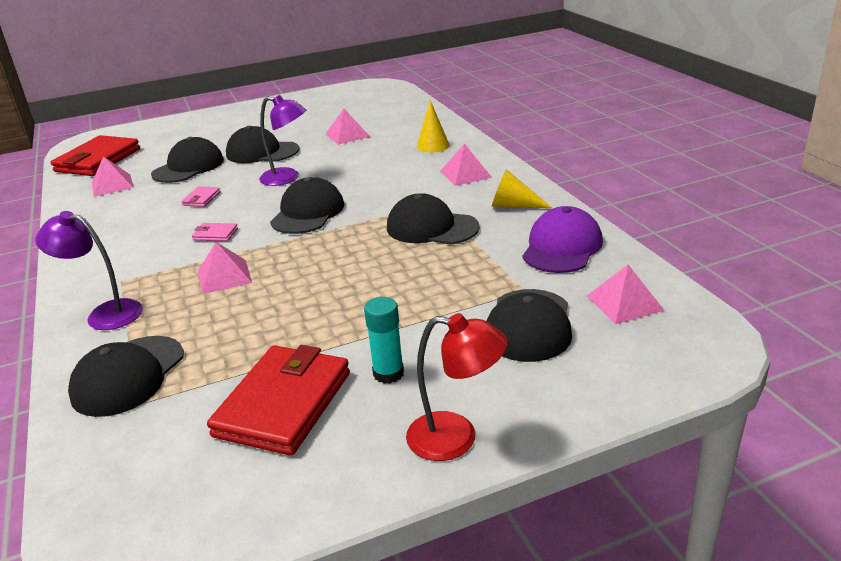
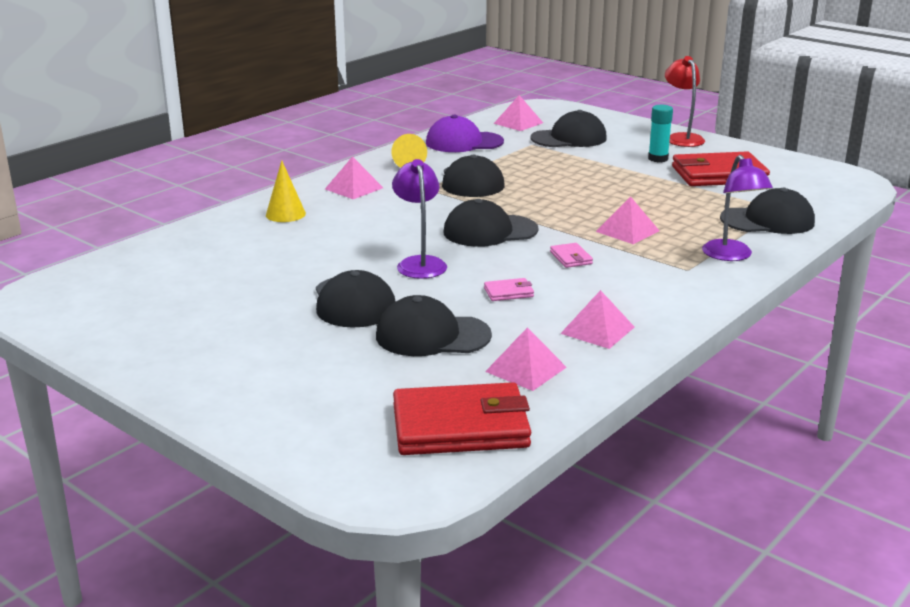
camera: 120 degrees left, 5 degrees down
pink pyramid [325,109,370,145] -> pink pyramid moved to [560,290,635,349]

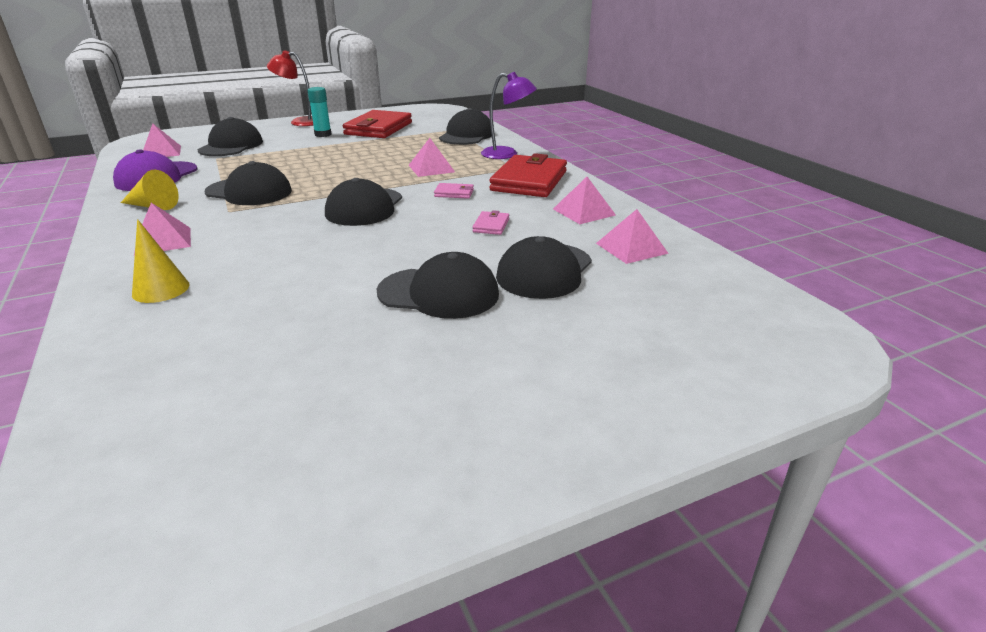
camera: 65 degrees left, 5 degrees up
purple lamp [392,159,447,279] -> none
red wallet [393,382,531,455] -> red wallet moved to [489,153,567,197]

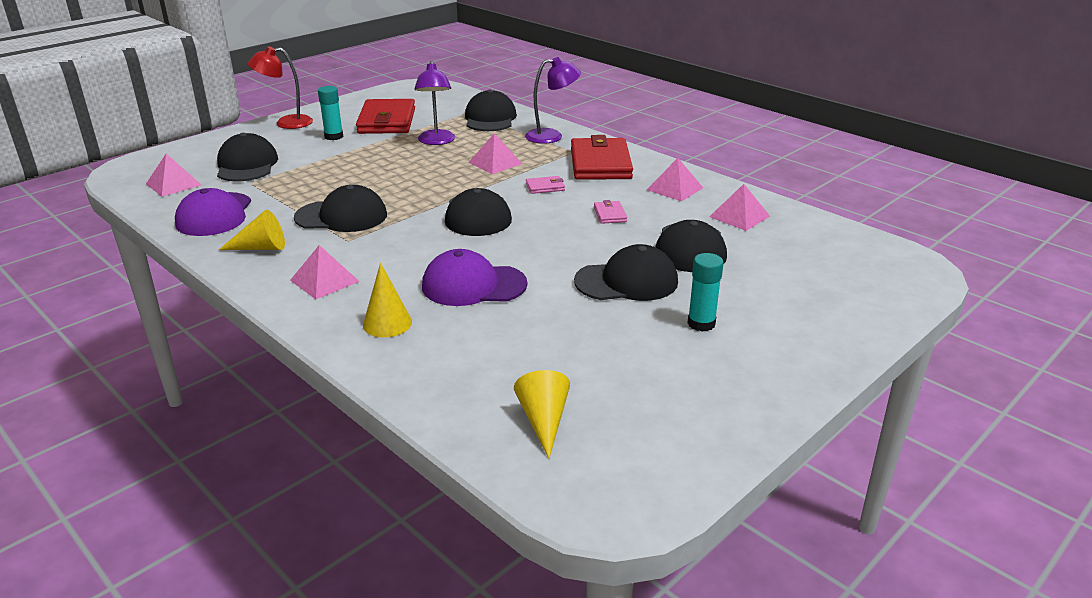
camera: 20 degrees left, 0 degrees up
none -> purple lamp [414,61,455,145]
none -> purple cap [422,249,527,306]
none -> yellow cone [514,370,570,458]
none -> turquoise glue stick [688,253,724,331]

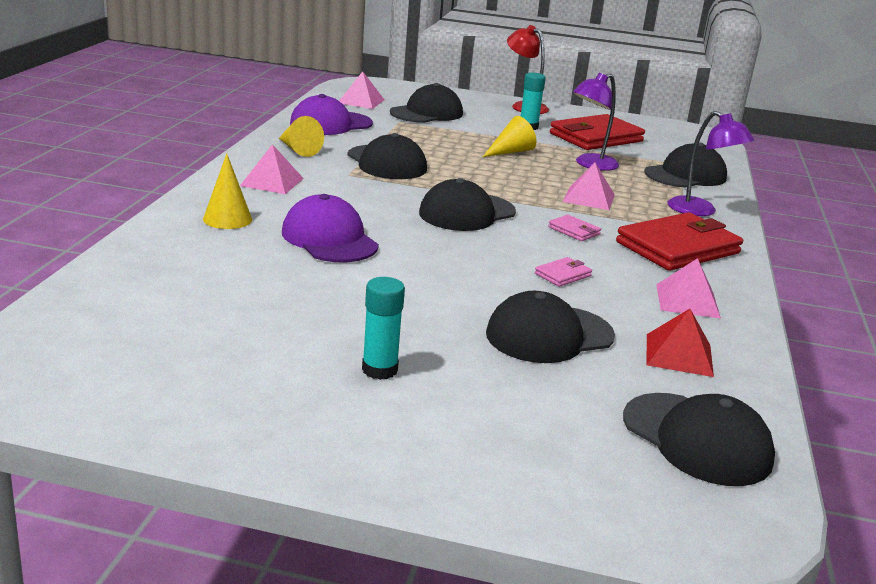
camera: 55 degrees right, 5 degrees down
yellow cone [514,370,570,458] -> yellow cone moved to [483,116,536,157]
black cap [574,244,678,301] -> black cap moved to [623,393,775,486]
pink pyramid [709,184,770,231] -> red pyramid [646,309,714,377]

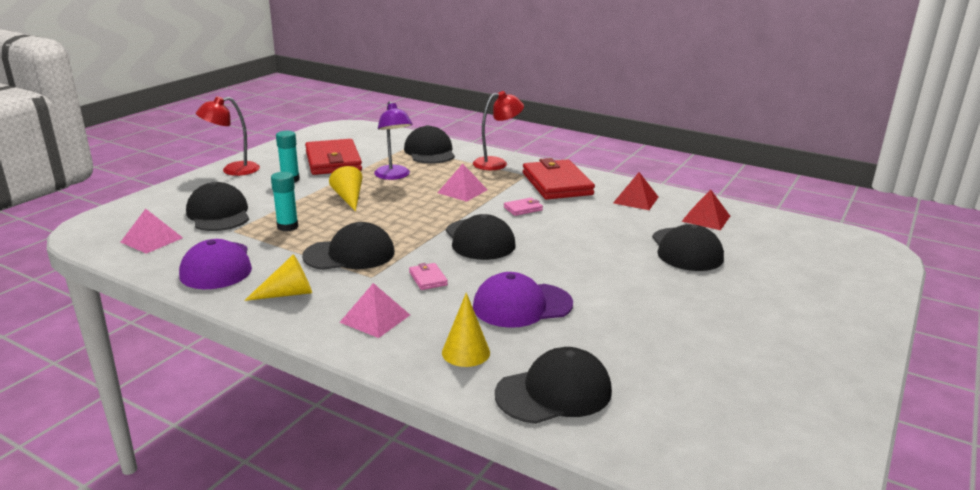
camera: 70 degrees left, 0 degrees up
turquoise glue stick [362,277,405,380] -> turquoise glue stick moved to [271,172,298,231]
pink wallet [535,257,592,287] -> pink wallet moved to [409,263,448,290]
black cap [623,393,775,486] -> black cap moved to [495,347,612,424]
pink pyramid [656,258,721,318] -> red pyramid [613,172,658,210]
purple lamp [668,111,754,216] -> red lamp [473,91,524,170]

